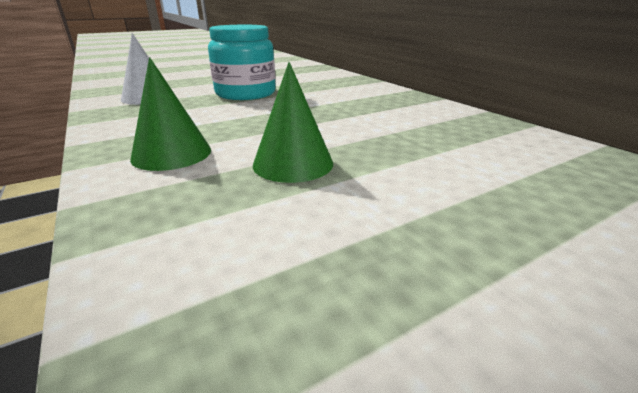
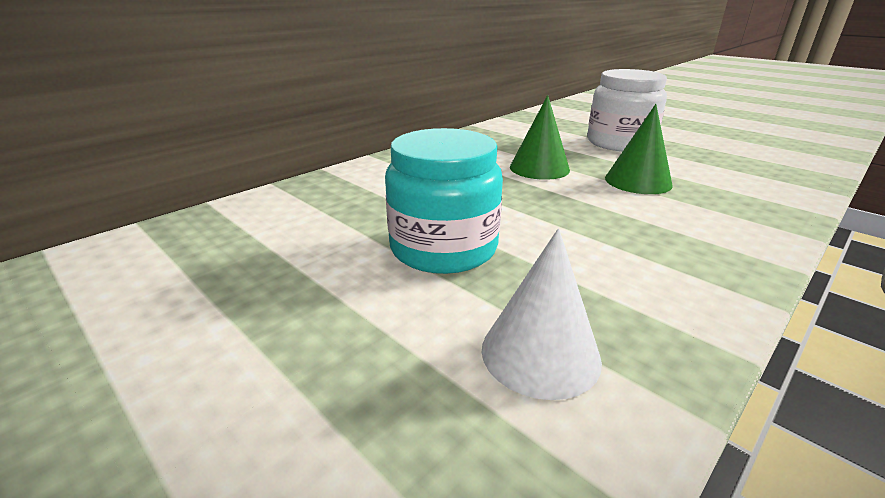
camera: 105 degrees left, 0 degrees up
green cone [130,57,211,171] -> green cone moved to [510,95,570,180]
none -> white jar [587,69,667,152]

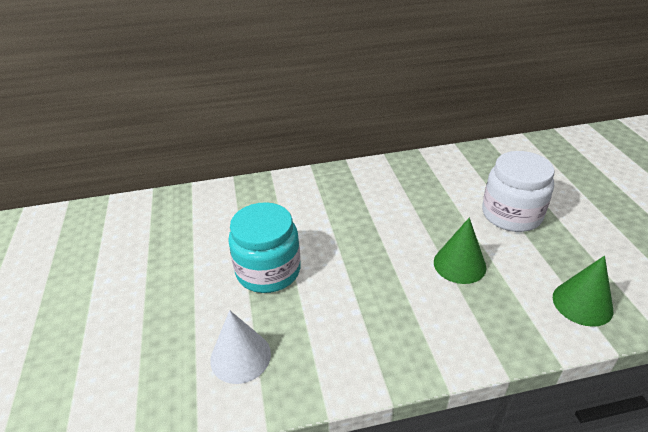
camera: 35 degrees right, 10 degrees up
green cone [510,95,570,180] -> green cone moved to [553,255,613,327]

